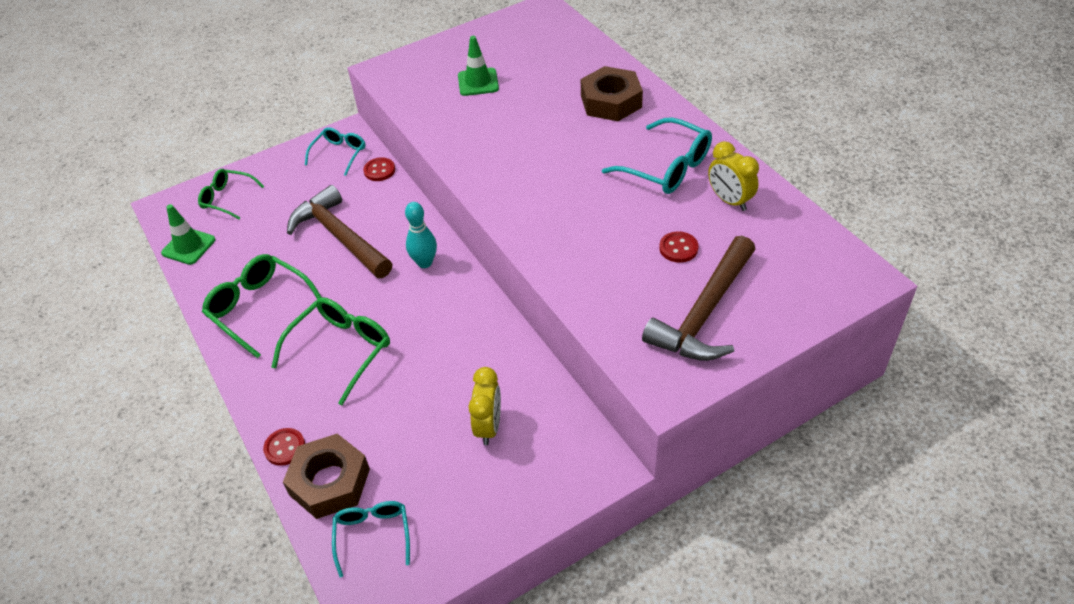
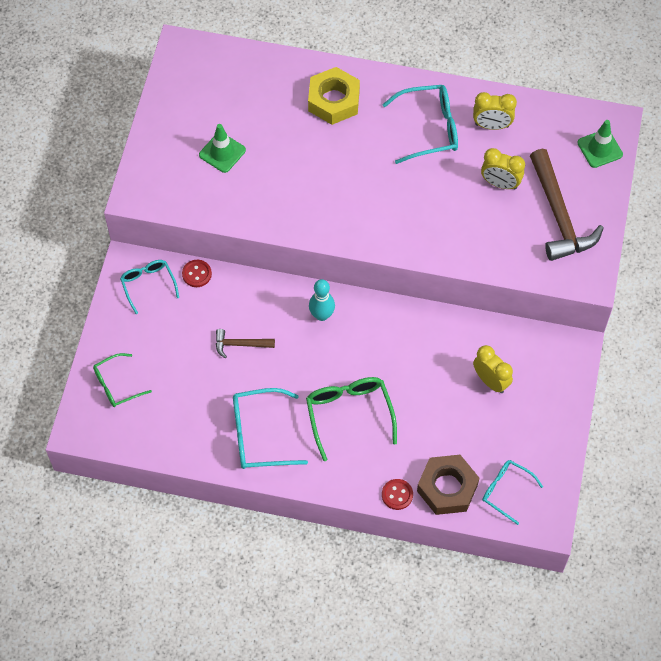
camera: 50 degrees left, 15 degrees up
green traffic cone [161,204,215,265] -> green traffic cone moved to [578,120,623,168]
green glasses [202,254,321,358] -> turquoise glasses [233,388,308,469]
brown hammer [287,185,393,278] -> brown hammer [216,329,275,358], size x0.49
brown nut [581,66,643,121] -> yellow nut [308,67,360,125]
red button [659,231,699,263] -> yellow clock [481,148,525,189]

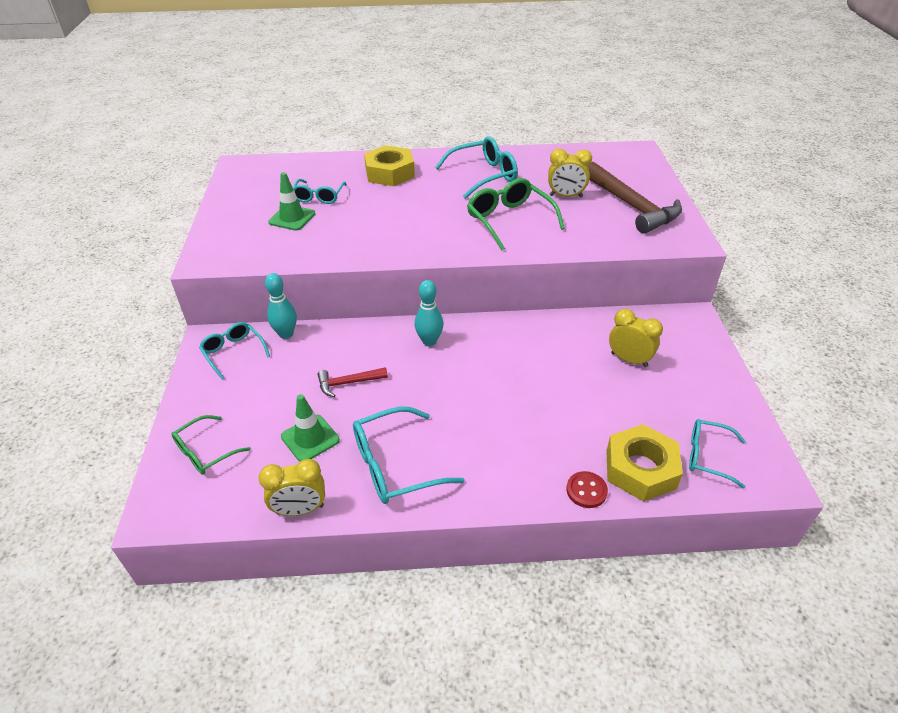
camera: 15 degrees left, 20 degrees down
red button [182,260,212,287] -> turquoise bowling pin [265,273,297,339]
brown hammer [216,329,275,358] -> red hammer [318,367,388,397]
green glasses [306,377,397,461] -> green glasses moved to [467,178,565,250]
brown nut [417,455,479,515] -> yellow nut [606,424,683,502]
yellow clock [473,92,517,130] -> yellow clock moved to [258,459,325,516]
green traffic cone [578,120,623,168] -> green traffic cone moved to [281,394,340,462]
none -> turquoise glasses [293,179,347,204]

